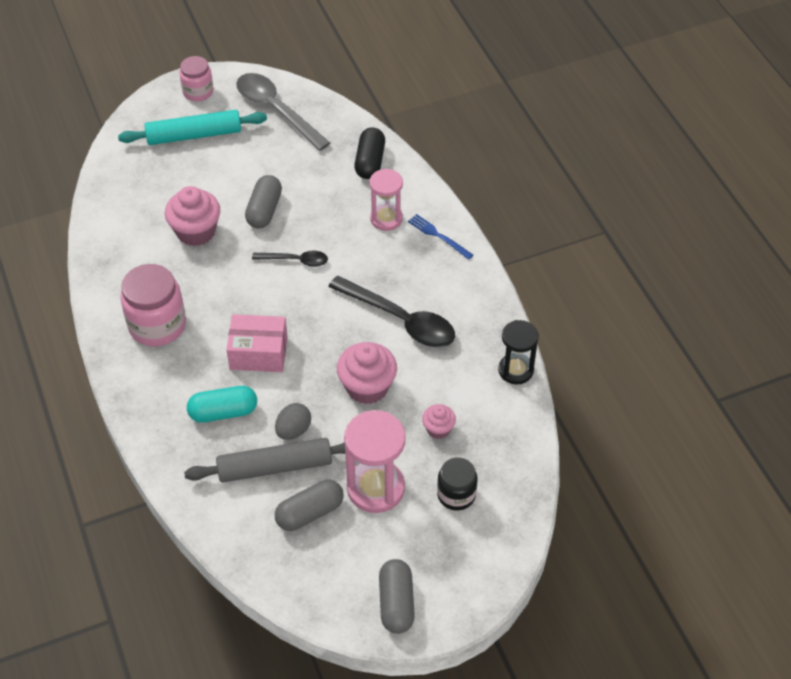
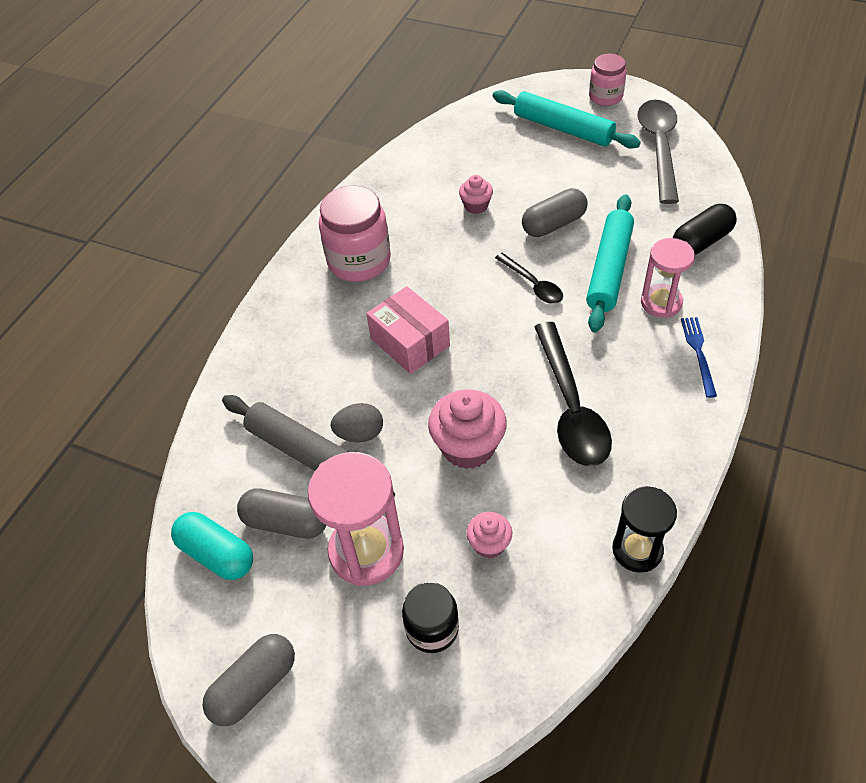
camera: 50 degrees right, 0 degrees up
pink cupcake [165,186,220,246] -> pink cupcake [459,175,493,214], size x0.55
turquoise capsule [187,386,257,423] -> turquoise capsule moved to [171,512,253,580]
none -> turquoise rolling pin [586,194,634,332]

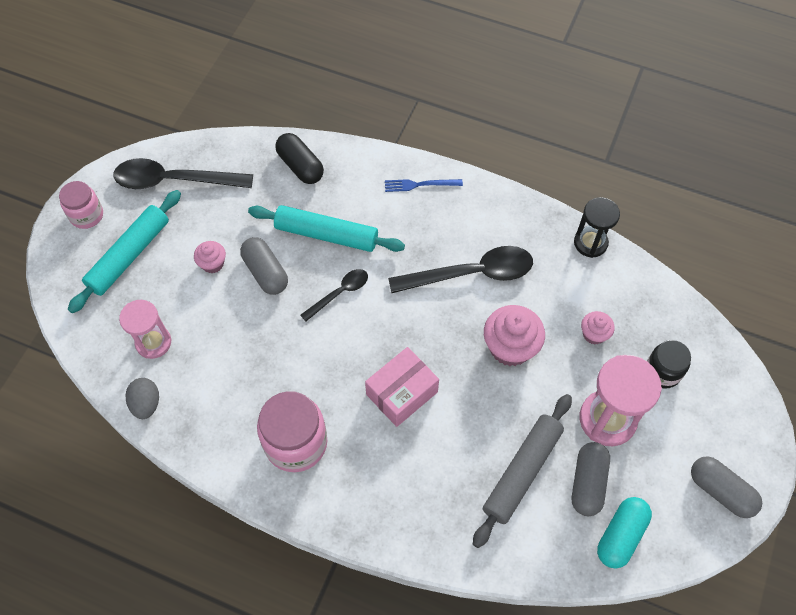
camera: 95 degrees left, 10 degrees up
grey egg [331,403,383,442] -> grey egg moved to [126,378,159,419]
pink cupcake [459,175,493,214] -> pink cupcake moved to [194,241,226,273]
grey spoon [638,100,679,204] -> black spoon [113,158,253,189]
pink hourglass [641,238,695,318] -> pink hourglass moved to [119,300,171,359]

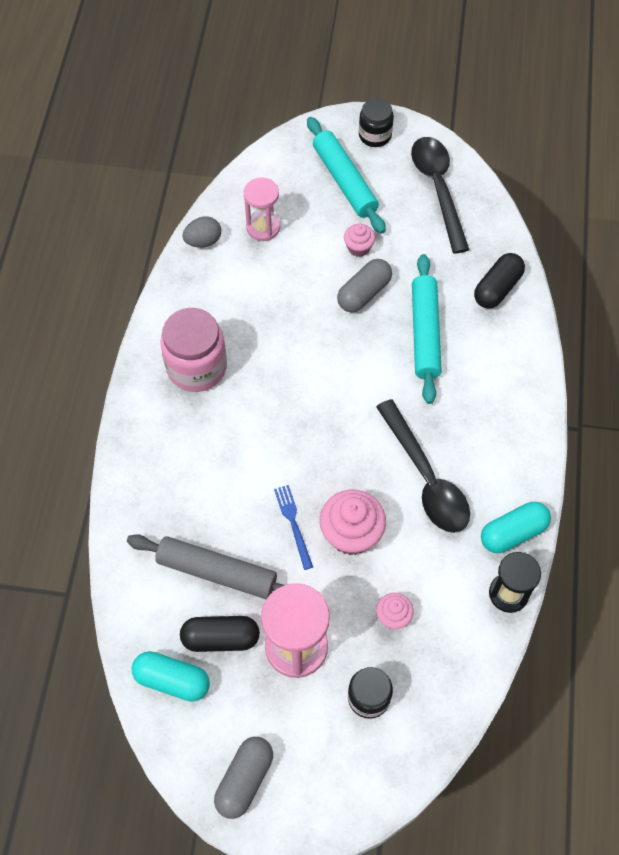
camera: 75 degrees right, 0 degrees up
pink jar [59,181,103,229] -> black jar [359,98,394,147]
turquoise rolling pin [68,190,181,313] -> turquoise rolling pin turned 45 degrees clockwise [307,117,386,234]
black spoon [301,269,368,321] -> none
pink box [365,347,439,427] -> none
blue fork [385,179,463,192] -> blue fork moved to [274,485,313,570]
grey capsule [572,442,610,516] -> black capsule [180,616,260,652]
none -> turquoise capsule [481,502,551,553]

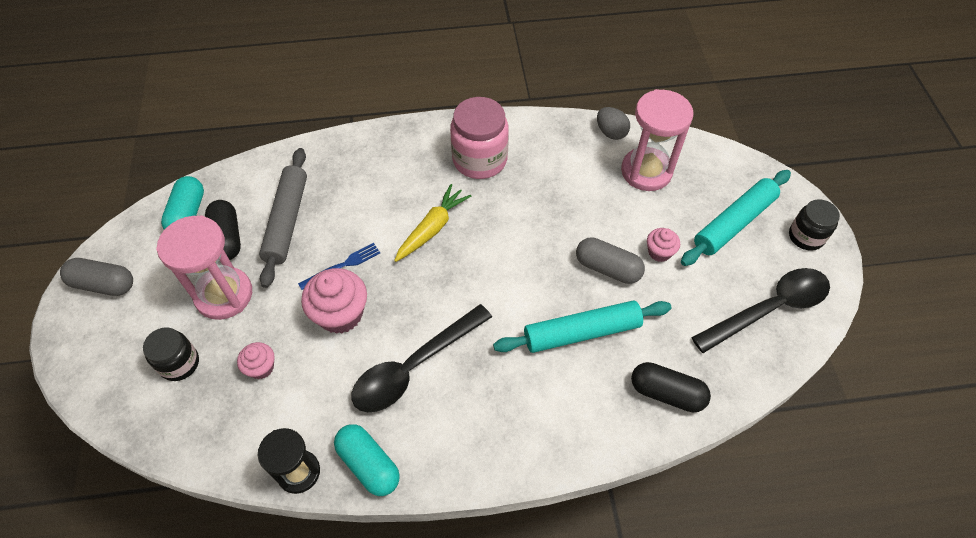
camera: 75 degrees right, 5 degrees down
pink hourglass [244,177,280,241] -> pink hourglass [621,89,693,191], size x1.54
none -> yellow carrot [394,184,471,262]

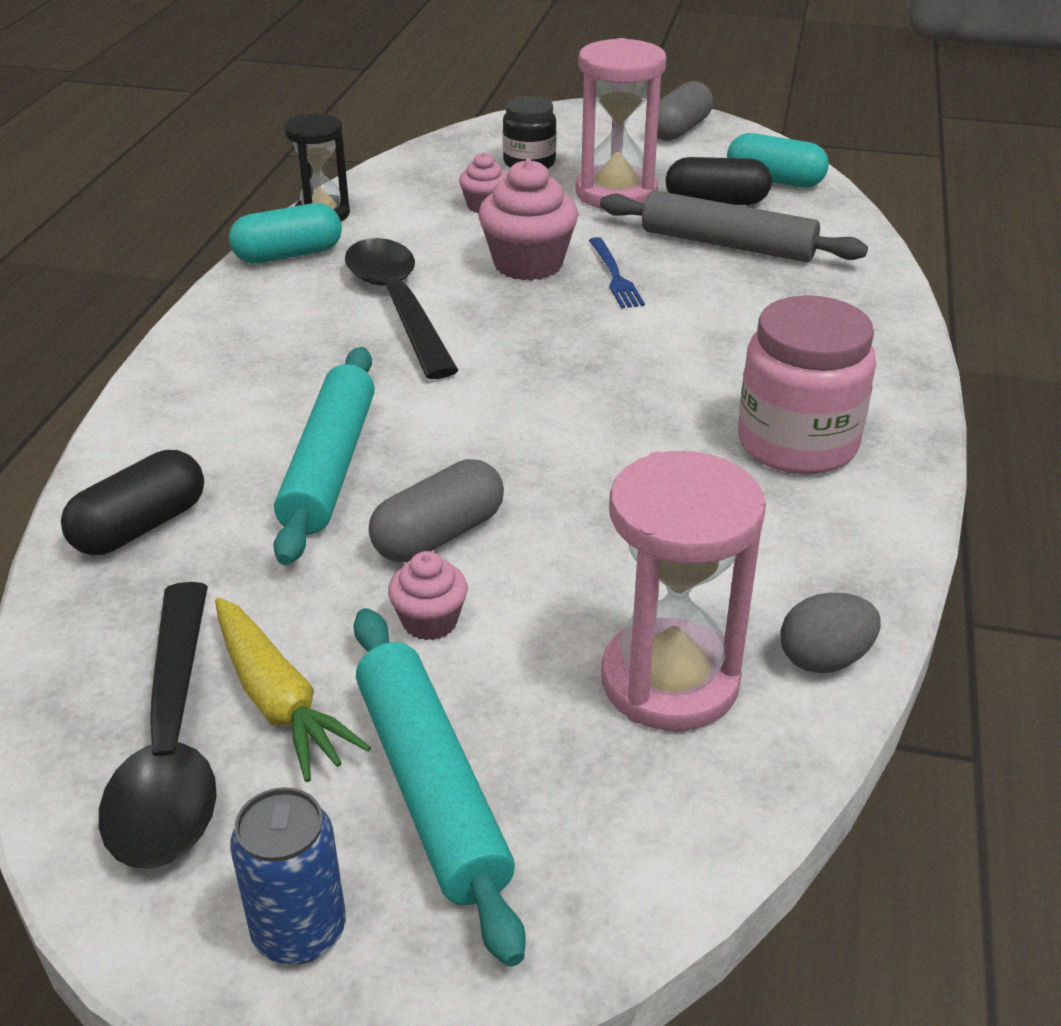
camera: 110 degrees right, 20 degrees down
yellow carrot [394,184,471,262] -> yellow carrot moved to [215,597,371,782]
black jar [789,199,840,251] -> blue can [230,787,346,965]

